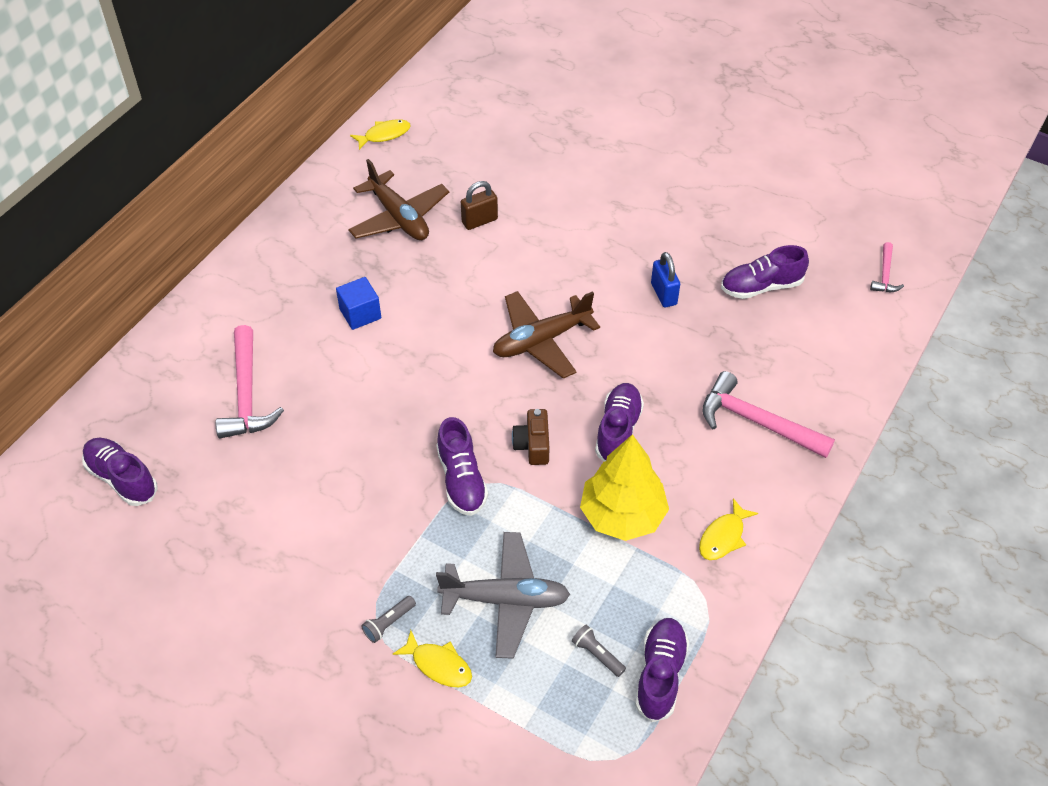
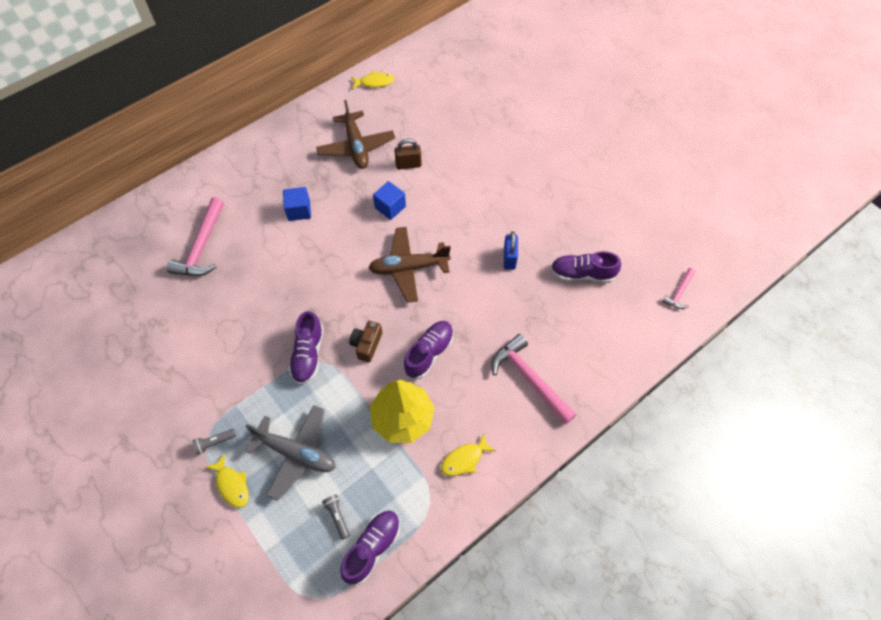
camera: 20 degrees right, 10 degrees up
purple shoe [82,438,158,506] -> none
none -> blue cube [373,181,406,220]

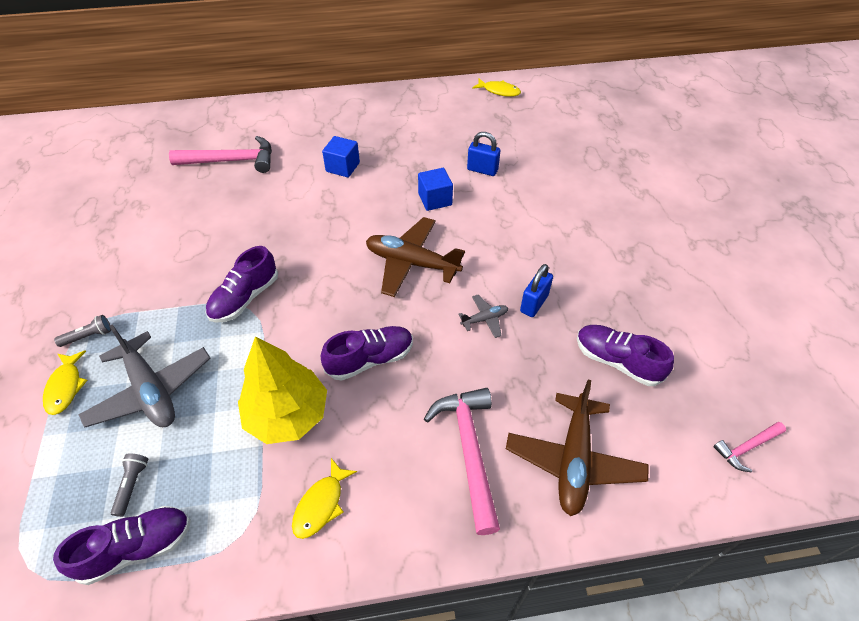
camera: 30 degrees right, 10 degrees down
pink hammer [167,197,224,276] -> pink hammer turned 135 degrees counterclockwise [169,136,272,173]
grey flashlight [192,429,236,455] -> grey flashlight turned 150 degrees clockwise [54,315,111,347]
brown plane [316,100,395,169] -> brown plane moved to [506,380,649,516]
brown camera [349,321,382,362] -> none
brown padlock [394,139,422,170] -> blue padlock [467,132,500,176]
yellow fish [441,434,496,476] -> yellow fish turned 60 degrees counterclockwise [292,458,357,539]
none -> grey plane [458,295,508,338]

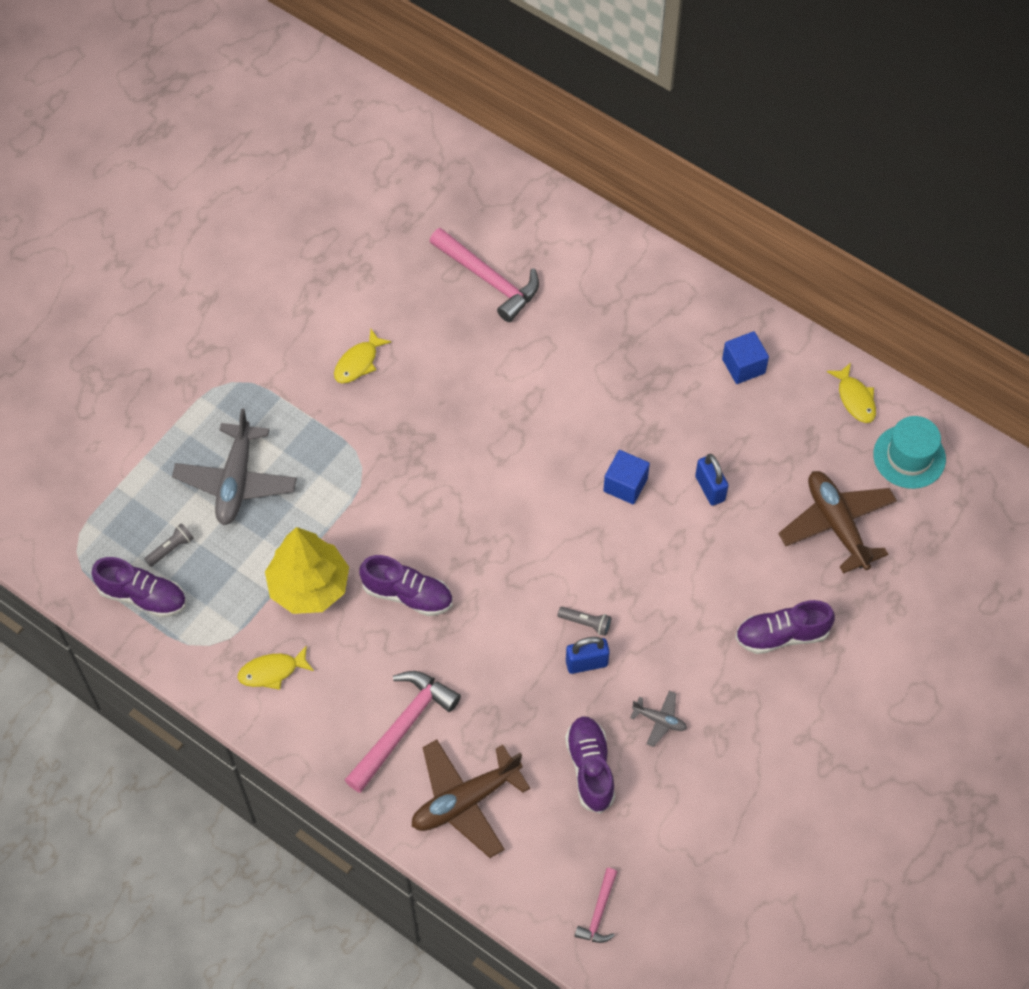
camera: 45 degrees right, 10 degrees up
yellow fish [43,350,88,415] -> yellow fish moved to [334,329,391,383]
grey flashlight [54,315,111,347] -> grey flashlight moved to [558,607,611,636]
purple shoe [206,246,278,323] -> purple shoe moved to [735,600,835,654]
blue cube [322,136,360,178] -> blue cube moved to [722,331,769,384]
brown plane [366,217,465,297] -> brown plane moved to [778,471,897,574]
grey plane [458,295,508,338] -> grey plane moved to [630,691,687,747]
pink hammer [713,422,786,472] -> pink hammer turned 90 degrees counterclockwise [575,868,617,943]
none -> turquoise hat [873,416,946,489]

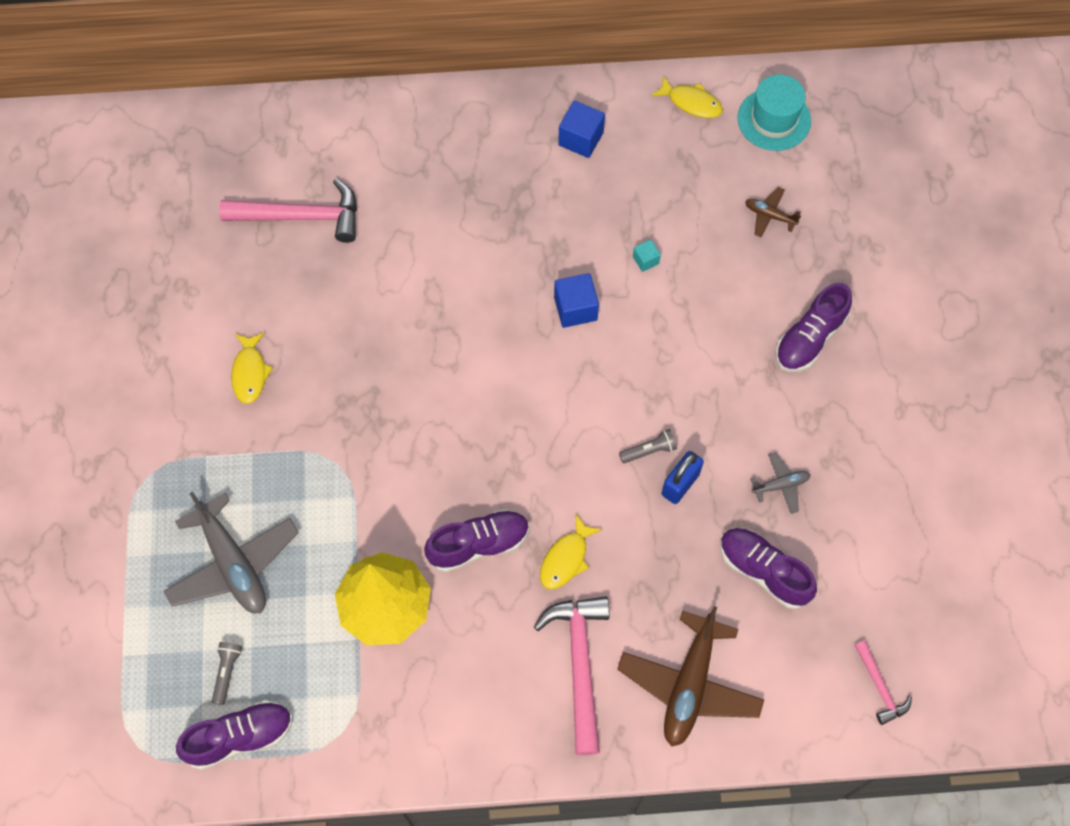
camera: 40 degrees left, 5 degrees up
yellow fish [238,645,314,690] -> yellow fish moved to [540,515,602,590]
blue padlock [695,454,729,506] -> turquoise cube [633,239,661,272]
brown plane [778,471,897,574] -> brown plane [745,187,801,238], size x0.47

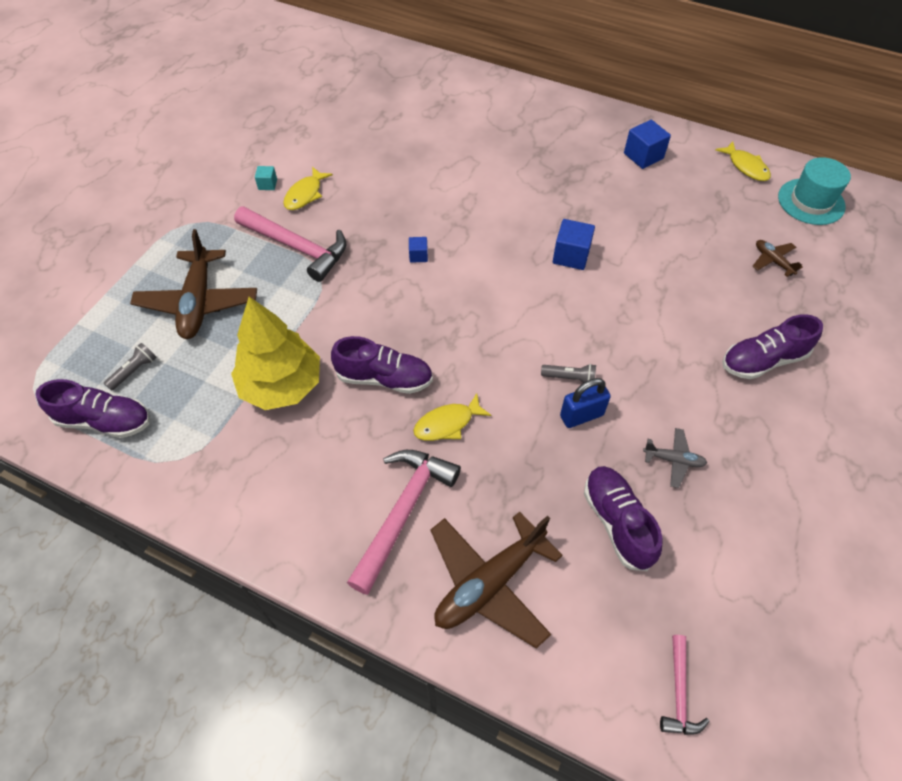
camera: 30 degrees right, 10 degrees down
grey plane [163,492,299,613] -> brown plane [130,229,257,339]
pink hammer [219,178,357,243] -> pink hammer moved to [234,206,346,282]
turquoise cube [633,239,661,272] -> turquoise cube moved to [255,166,277,190]
none -> blue cube [409,237,428,263]

